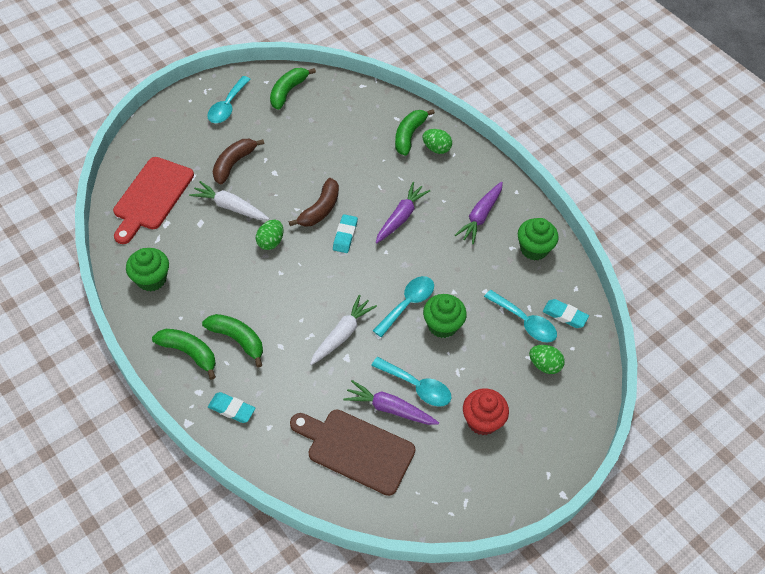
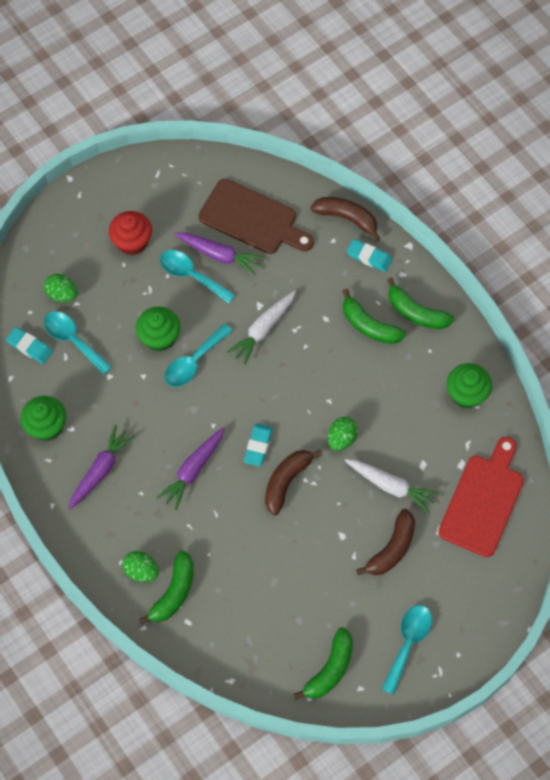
camera: 175 degrees left, 10 degrees up
none -> brown banana [311,197,381,242]

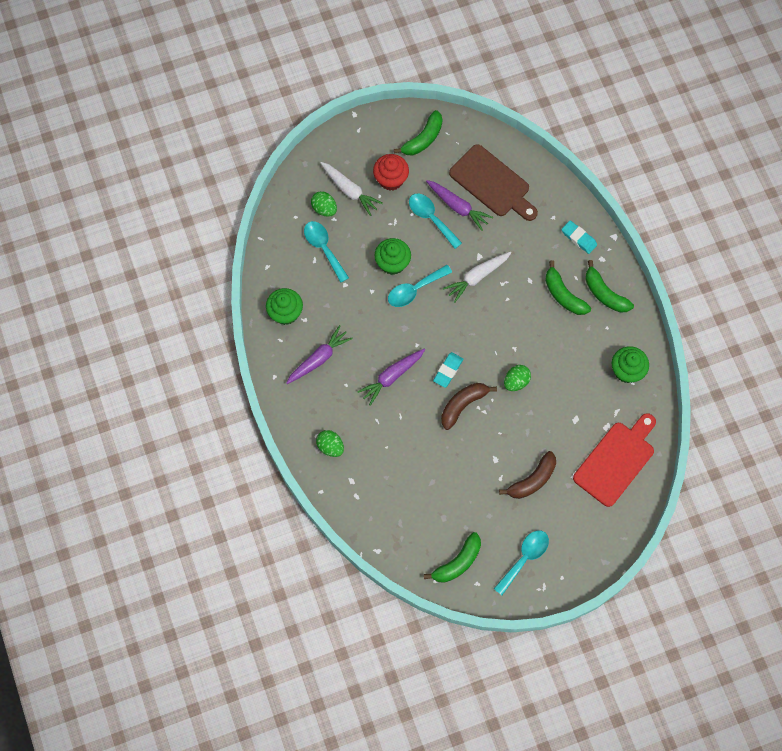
camera: 15 degrees right, 5 degrees up
turquoise eraser [6,327,53,364] -> none
green banana [139,550,194,625] -> green banana moved to [394,110,442,155]
brown banana [311,197,381,242] -> none
white carrot [345,459,439,513] -> white carrot moved to [320,162,383,216]

